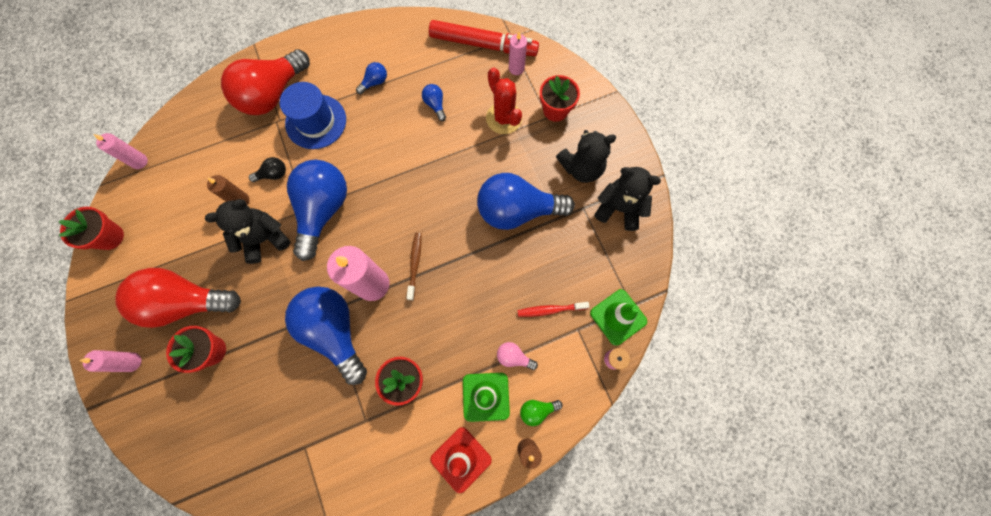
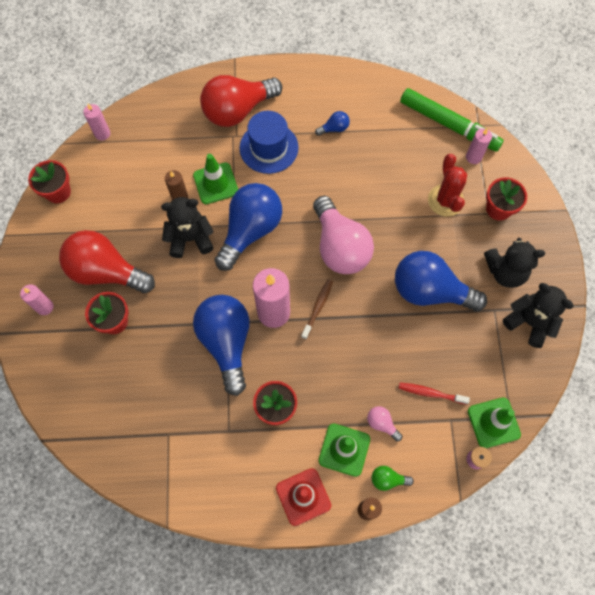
camera: 20 degrees right, 5 degrees down
black light bulb [249,157,286,182] -> green traffic cone [193,154,238,204]
blue light bulb [422,84,446,121] -> none
red marker [429,20,539,56] -> green marker [400,88,504,152]
none -> pink light bulb [313,196,374,274]

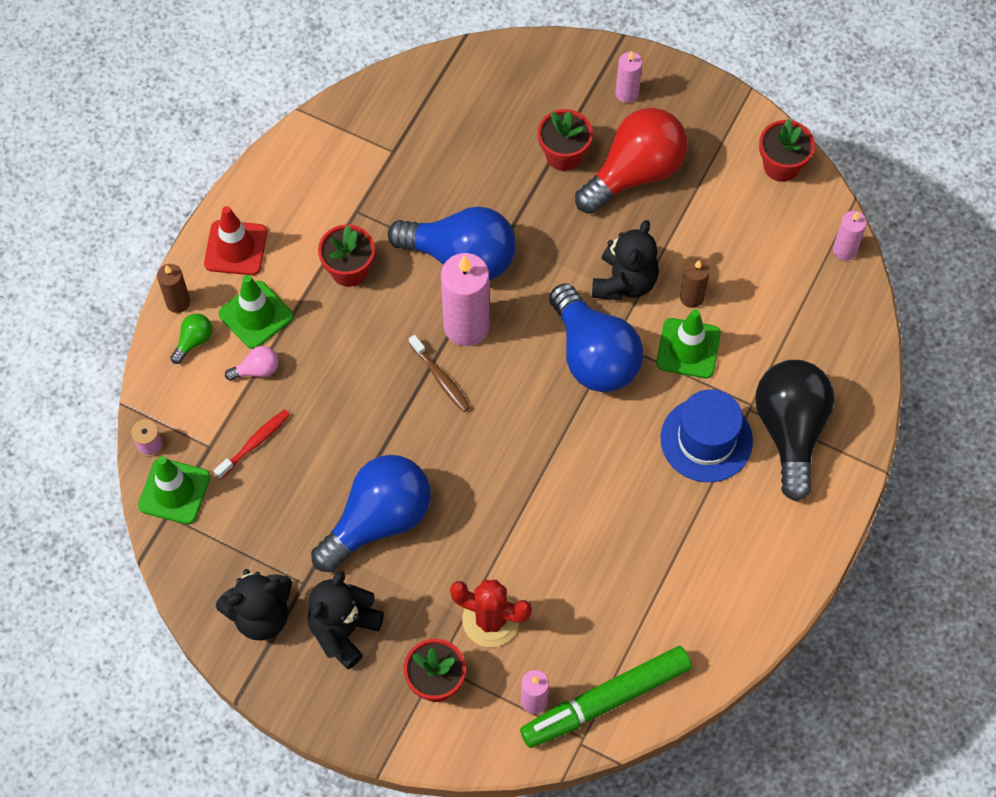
camera: 120 degrees right, 5 degrees down
red light bulb [200,75,282,127] -> black light bulb [756,360,834,502]
pink light bulb [313,196,374,274] -> none
blue light bulb [315,111,350,136] -> none

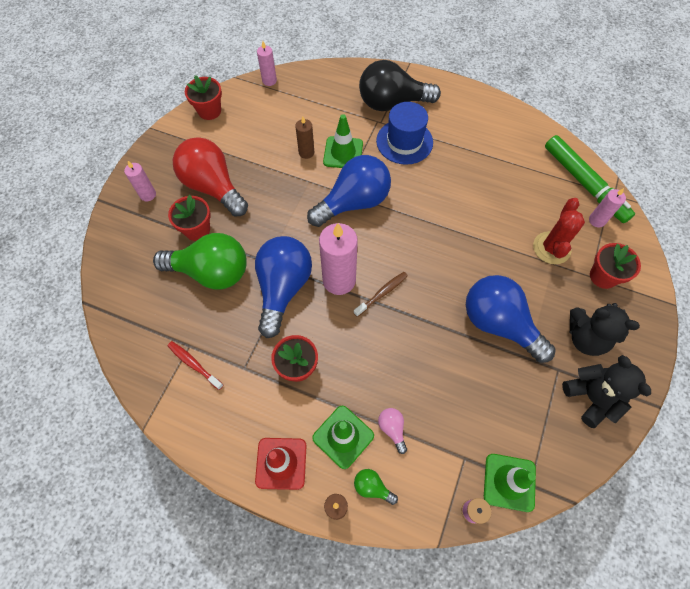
camera: 95 degrees left, 0 degrees up
red toothbrush [214,409,290,479] -> red toothbrush moved to [168,341,223,390]
black teddy bear [592,220,659,300] -> none
none -> green light bulb [153,233,247,290]

